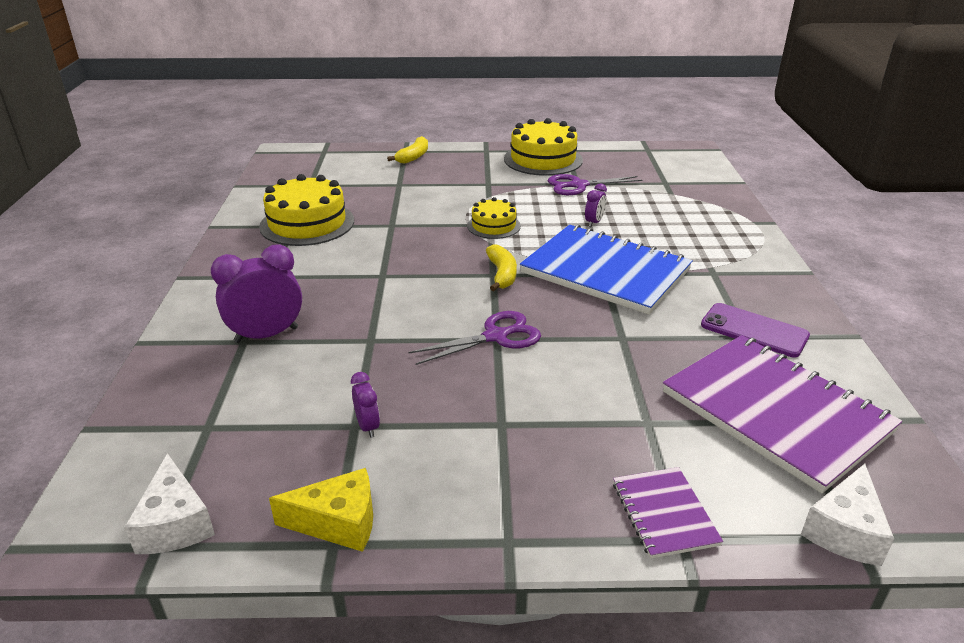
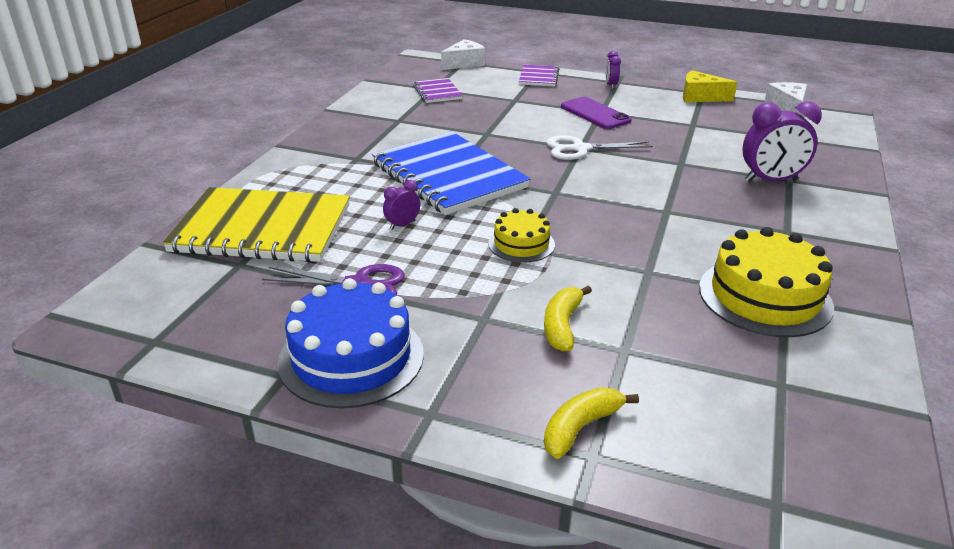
camera: 160 degrees left, 0 degrees up
purple clock [351,372,380,438] -> purple clock moved to [606,51,621,89]
purple scissors [408,311,541,365] -> white scissors [546,135,653,160]
yellow banana [486,244,517,291] -> yellow banana moved to [544,286,592,351]
yellow cake [504,118,583,176] -> blue cake [278,278,424,408]
purple notebook [663,335,902,493] -> purple notebook [413,78,463,103], size x0.47
purple phone [701,303,810,357] -> purple phone moved to [561,97,631,129]
none -> yellow notebook [162,187,350,262]

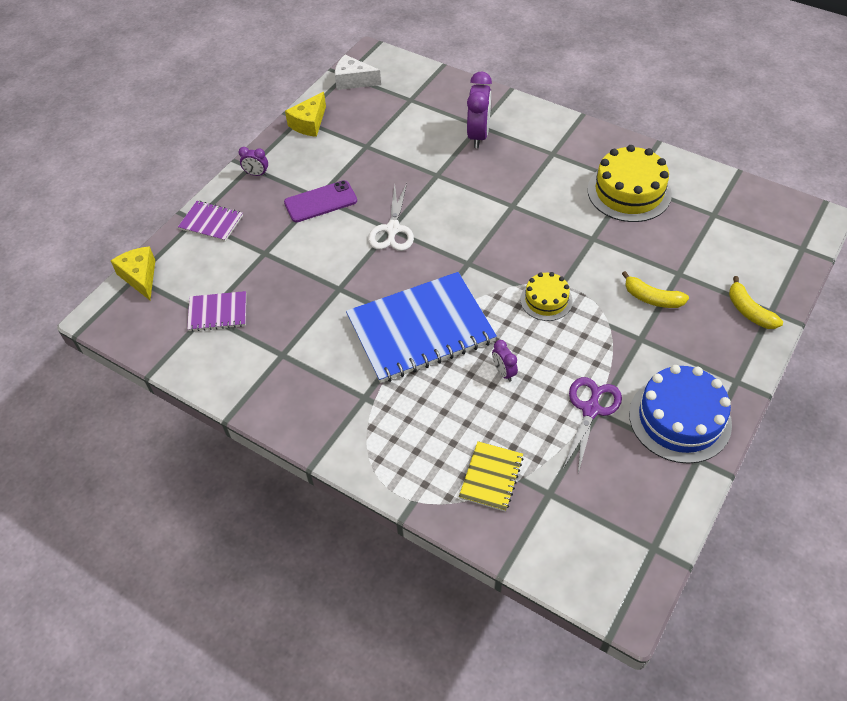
camera: 75 degrees left, 20 degrees up
yellow notebook [162,187,350,262] -> yellow notebook [459,441,524,512], size x0.47
white cheese [441,39,485,70] -> yellow cheese [111,246,155,300]

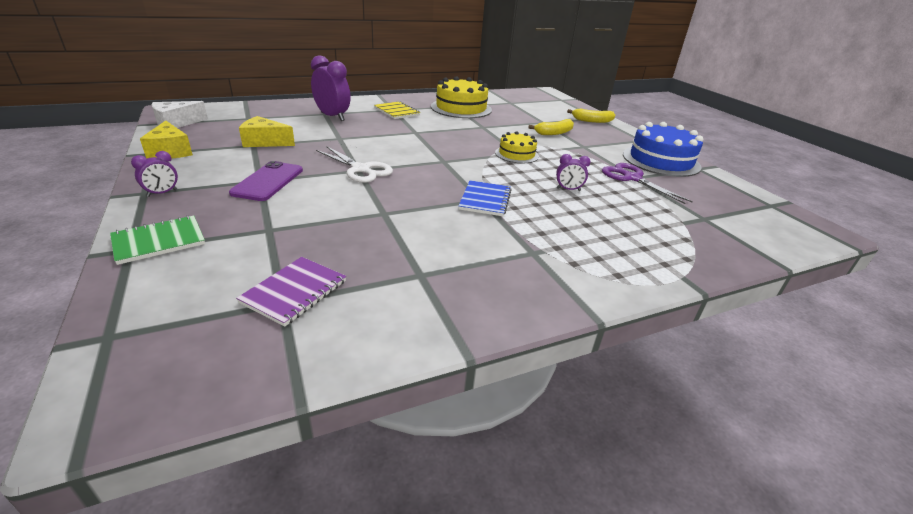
camera: 60 degrees left, 20 degrees down
yellow cheese [111,246,155,300] -> yellow cheese moved to [239,116,295,147]
purple notebook [178,201,243,242] -> green notebook [110,215,205,265]
blue notebook [346,272,497,383] -> blue notebook [459,180,512,216], size x0.47
yellow notebook [459,441,524,512] -> yellow notebook moved to [374,101,420,119]

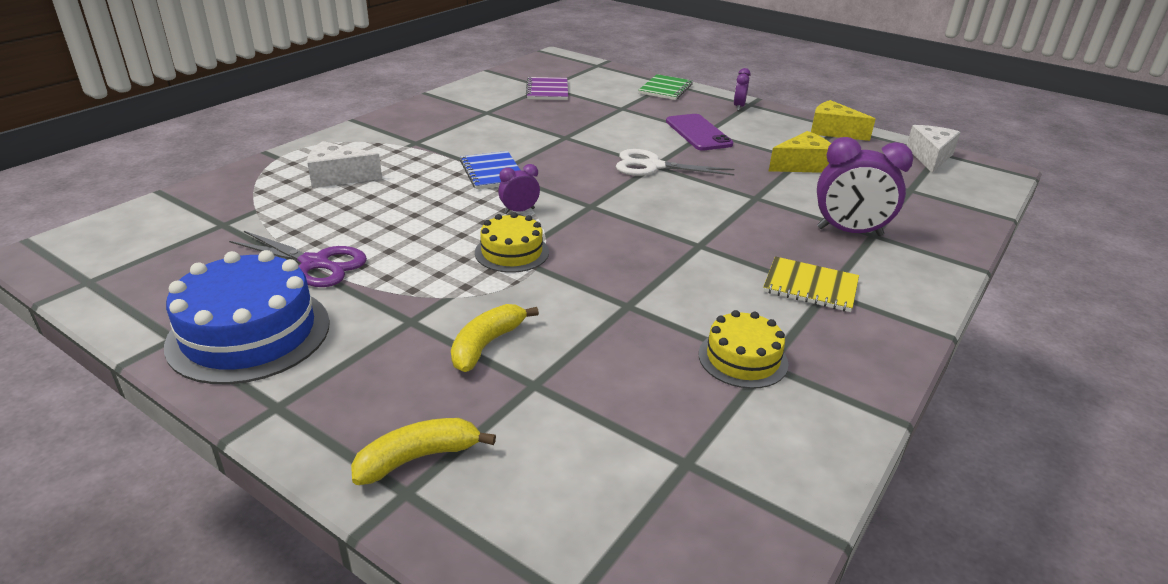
camera: 150 degrees right, 0 degrees up
yellow cake [431,76,492,118] -> yellow cake [698,310,788,389], size x0.57
purple clock [556,154,590,191] -> purple clock moved to [498,164,540,214]
none -> white cheese [307,141,382,188]

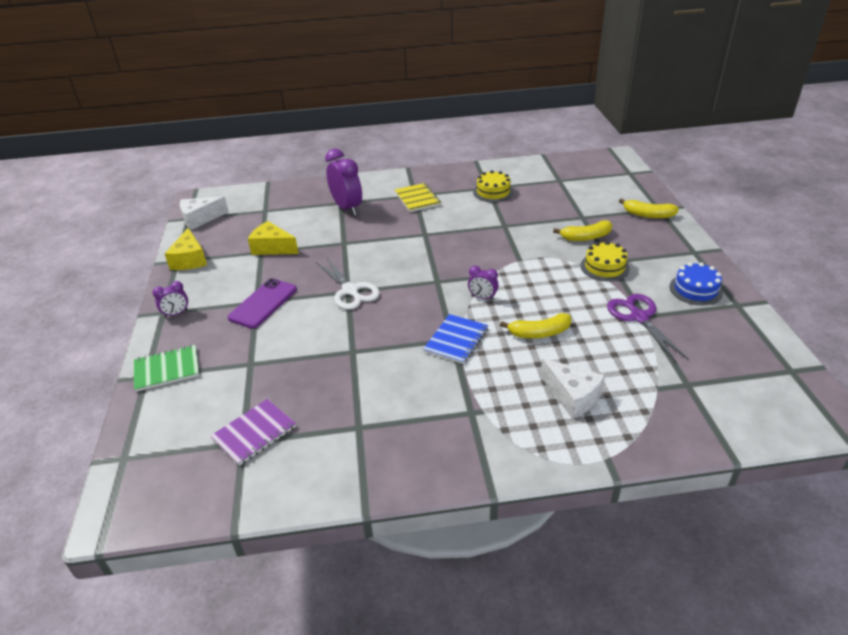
camera: 130 degrees left, 5 degrees up
blue cake [164,250,330,384] -> blue cake [669,262,723,305], size x0.57
yellow cake [475,212,549,273] -> yellow cake moved to [581,241,630,282]
none -> yellow banana [500,313,572,338]

